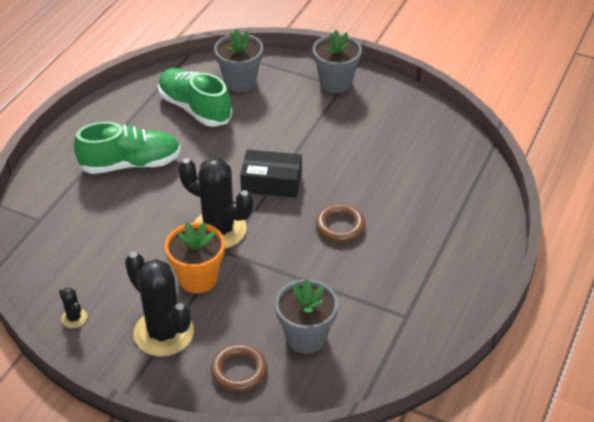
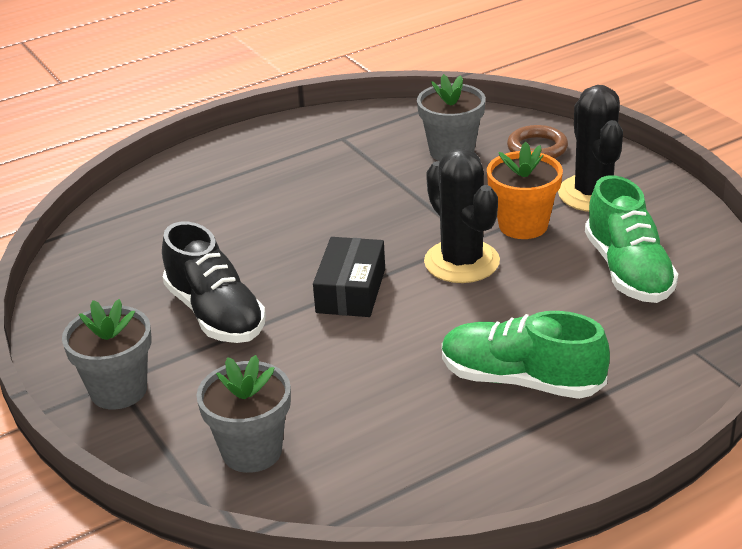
camera: 145 degrees left, 10 degrees down
black cactus [59,287,87,328] -> none
green shoe [158,68,232,127] -> green shoe moved to [585,175,678,303]
black box [240,149,302,198] -> black box turned 60 degrees clockwise [313,237,385,317]
brown ring [316,204,365,242] -> none
none -> black shoe [162,222,266,343]

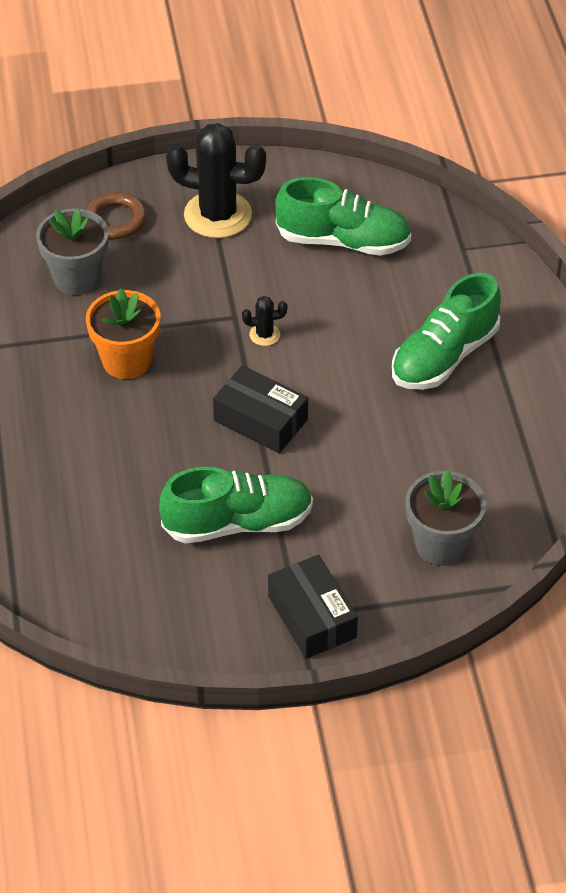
camera: 70 degrees left, 15 degrees up
grey flower pot [62,299,152,409] -> black box [268,555,358,659]
black shoe [162,222,266,343] -> green shoe [159,467,313,544]
black cactus [424,148,500,283] -> black cactus [242,296,287,346], size x0.43
orange flower pot [487,142,563,239] -> orange flower pot moved to [86,289,160,379]

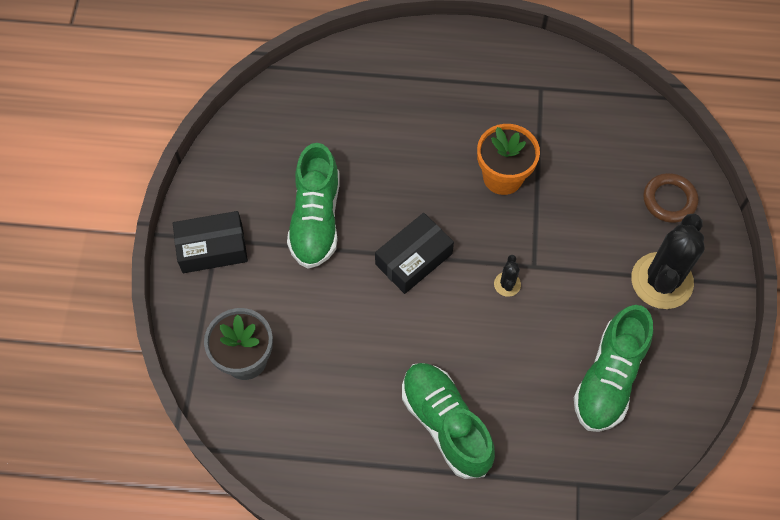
camera: 105 degrees right, 15 degrees up
grey flower pot [36,209,109,295] -> none

